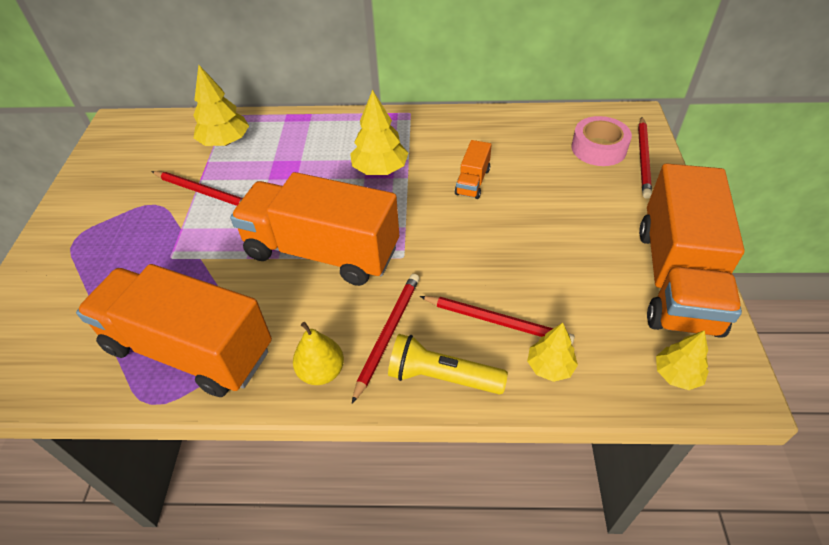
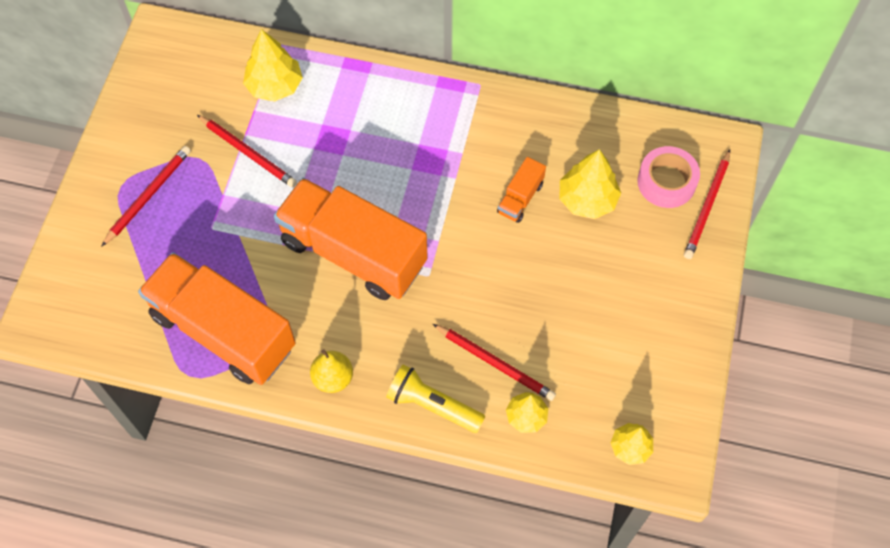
camera: 10 degrees right, 15 degrees up
yellow tree [350,90,408,175] -> yellow tree moved to [559,149,621,219]
red pencil [352,274,419,404] -> red pencil moved to [101,146,191,247]
orange truck [639,163,745,338] -> none

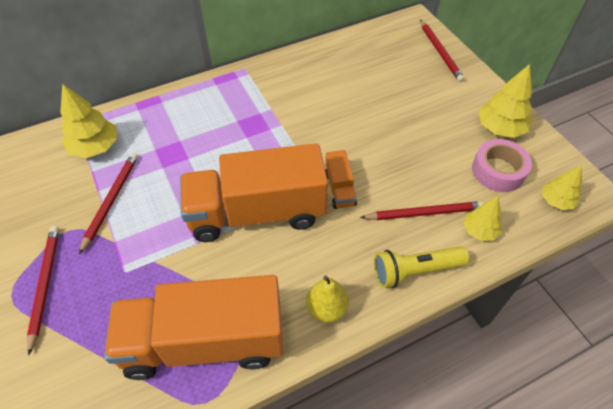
camera: 40 degrees left, 10 degrees down
red pencil [197,115,297,187] -> red pencil turned 75 degrees counterclockwise [79,153,138,254]
orange truck [497,157,546,223] -> orange truck moved to [325,150,357,209]
yellow tree [559,149,621,219] -> yellow tree moved to [479,64,532,138]
pink tape [637,146,700,208] -> pink tape moved to [472,139,532,192]

